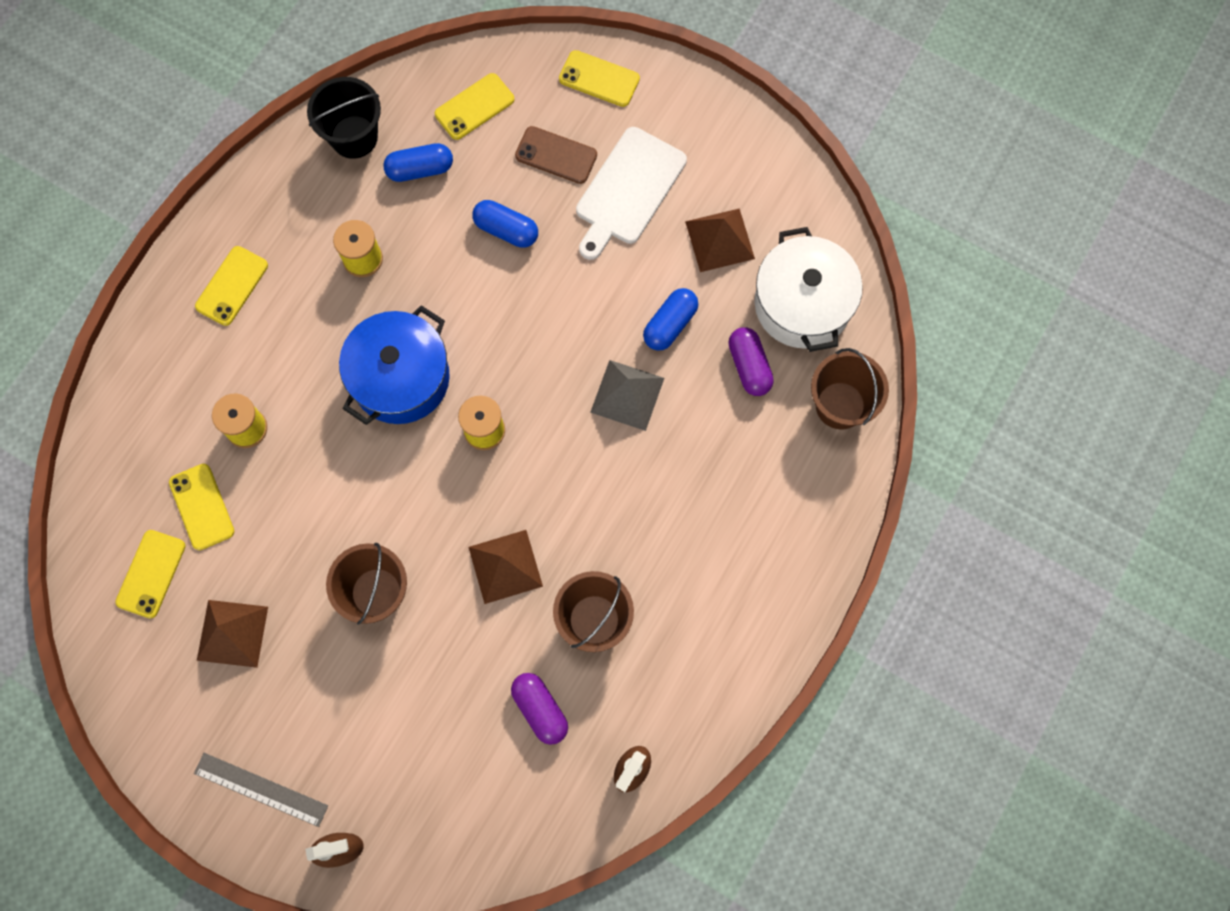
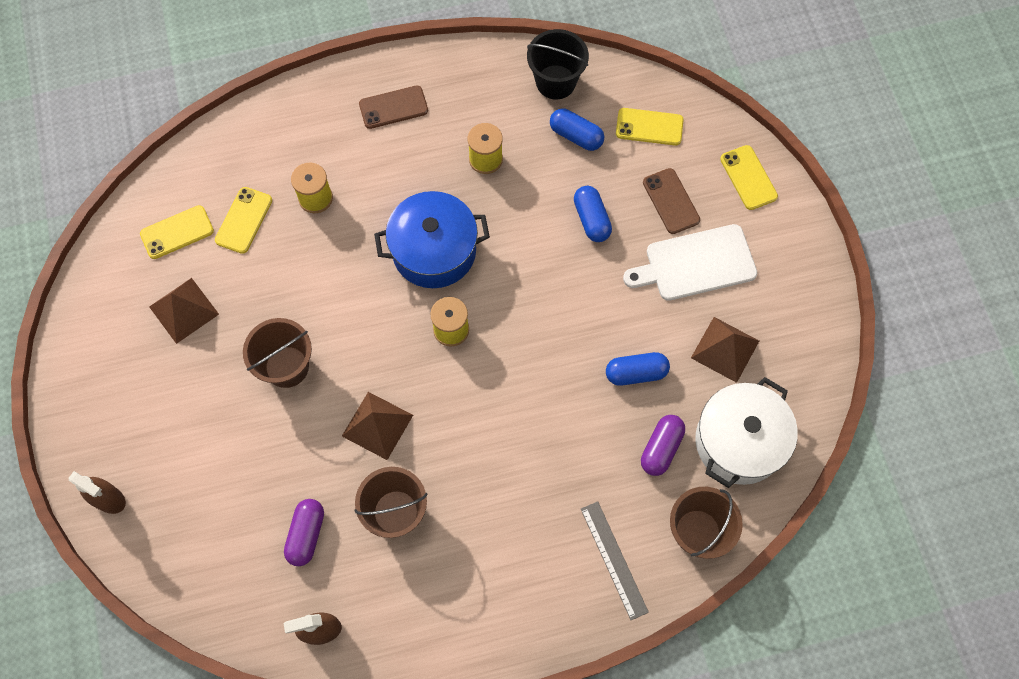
camera: 45 degrees right, 5 degrees down
grey ruler [194,753,328,827] -> grey ruler moved to [581,501,649,620]
yellow phone [195,246,268,326] -> brown phone [359,85,428,129]
grey pyramid [590,360,664,431] -> none

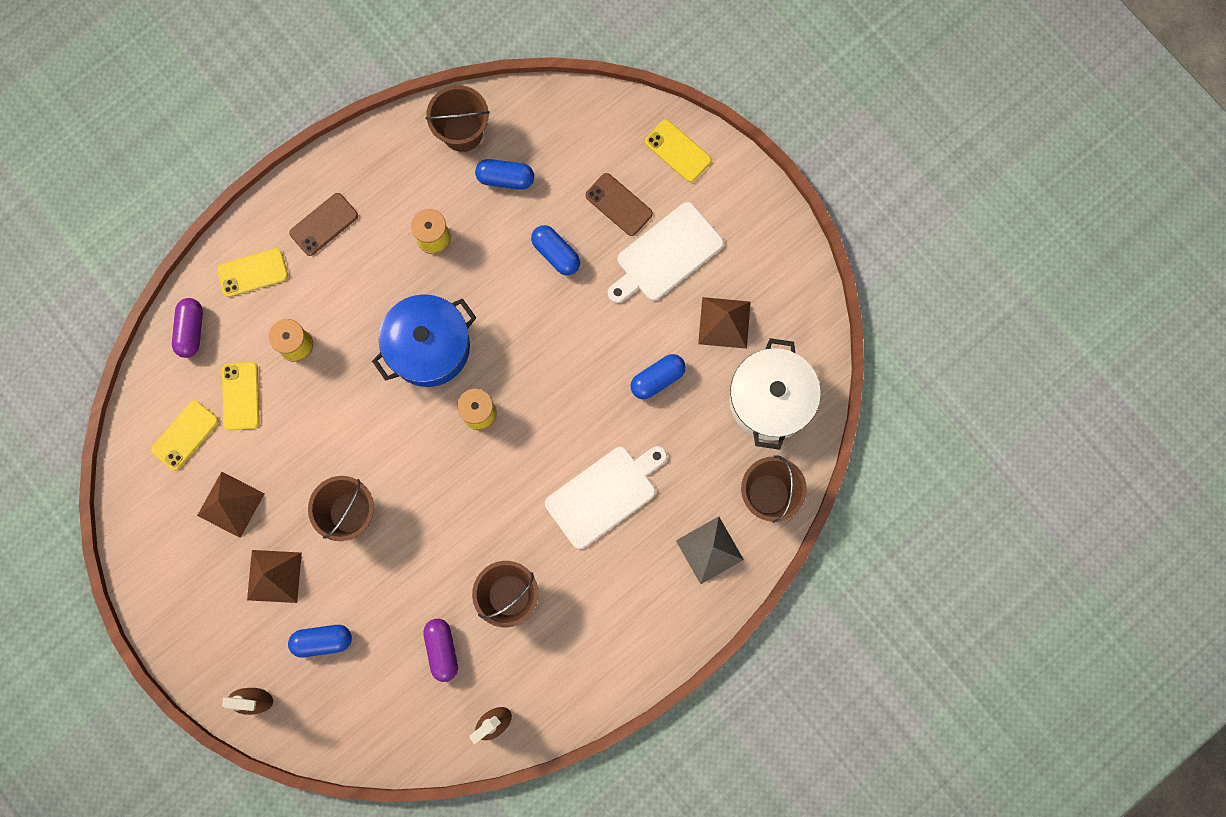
camera: 25 degrees left, 10 degrees up
brown pyramid [342,392,413,460] -> brown pyramid moved to [247,550,302,603]
black bucket [527,29,589,100] -> brown bucket [426,85,490,152]
grey ruler [581,501,649,620] -> grey pyramid [676,516,744,584]
yellow phone [616,108,684,145] -> yellow phone moved to [217,248,288,297]
purple capsule [641,415,685,476] -> purple capsule moved to [172,298,203,358]
none -> blue capsule [288,625,352,657]
none -> white cutting board [545,446,667,549]

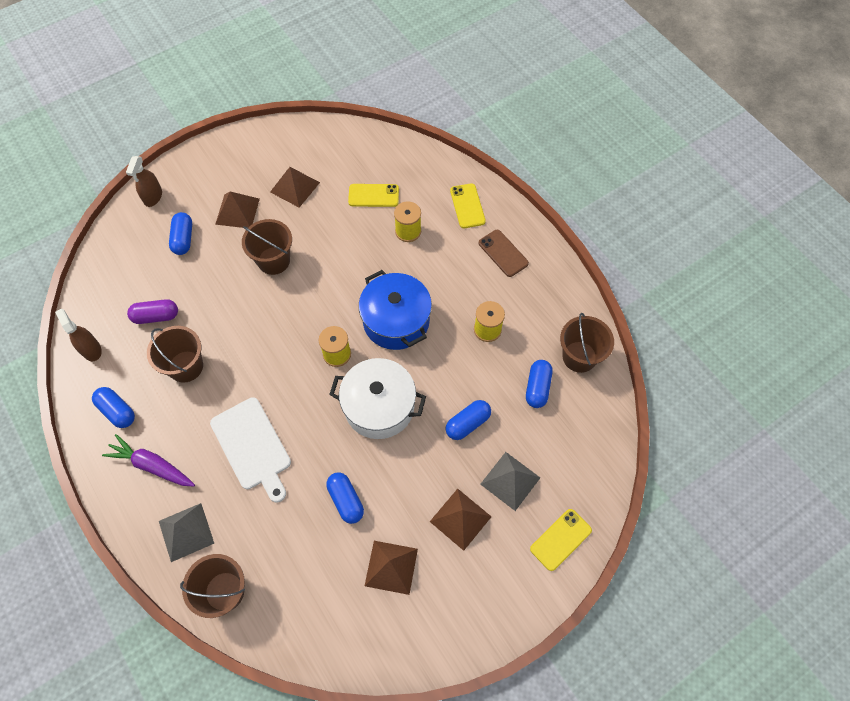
camera: 95 degrees right, 15 degrees down
yellow phone [151,401,219,470] -> none
purple capsule [172,298,203,358] -> none
brown phone [585,173,653,236] -> grey pyramid [480,452,540,511]
white cutting board [608,202,724,303] -> brown pyramid [430,489,492,551]
white pot [729,338,821,450] -> white pot moved to [329,358,426,439]
none -> blue capsule [92,387,135,428]
none -> purple carrot [102,434,195,487]

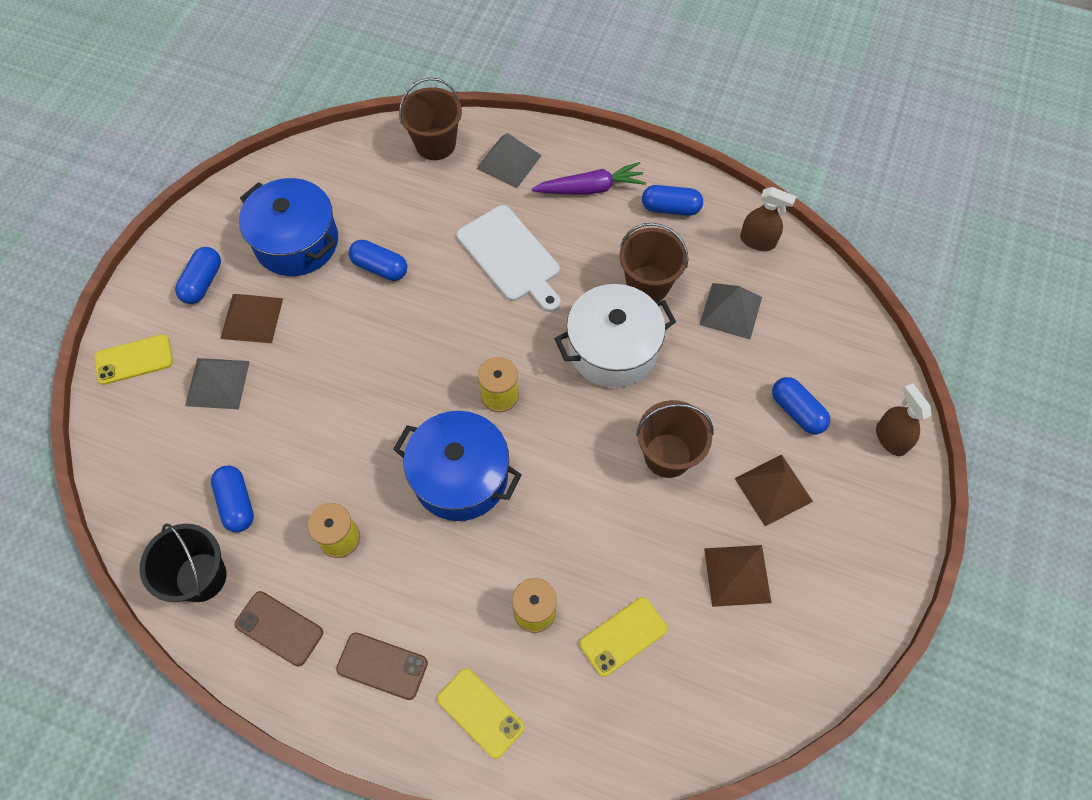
camera: 145 degrees right, 0 degrees up
purple capsule [127,299,178,324] -> grey pyramid [699,283,762,340]
white cutting board [210,397,291,502] -> white cutting board turned 150 degrees counterclockwise [457,205,561,312]
white pot [329,358,426,439] -> white pot moved to [554,284,676,388]
brown pyramid [365,541,418,595] -> blue pot [239,178,338,276]
blue capsule [446,400,491,440] -> blue capsule moved to [175,247,221,304]
yellow phone [530,509,592,571] -> yellow phone turned 60 degrees clockwise [95,334,173,385]
brown bucket [560,313,614,373] -> black bucket [140,523,226,602]
none -> brown phone [235,591,323,666]

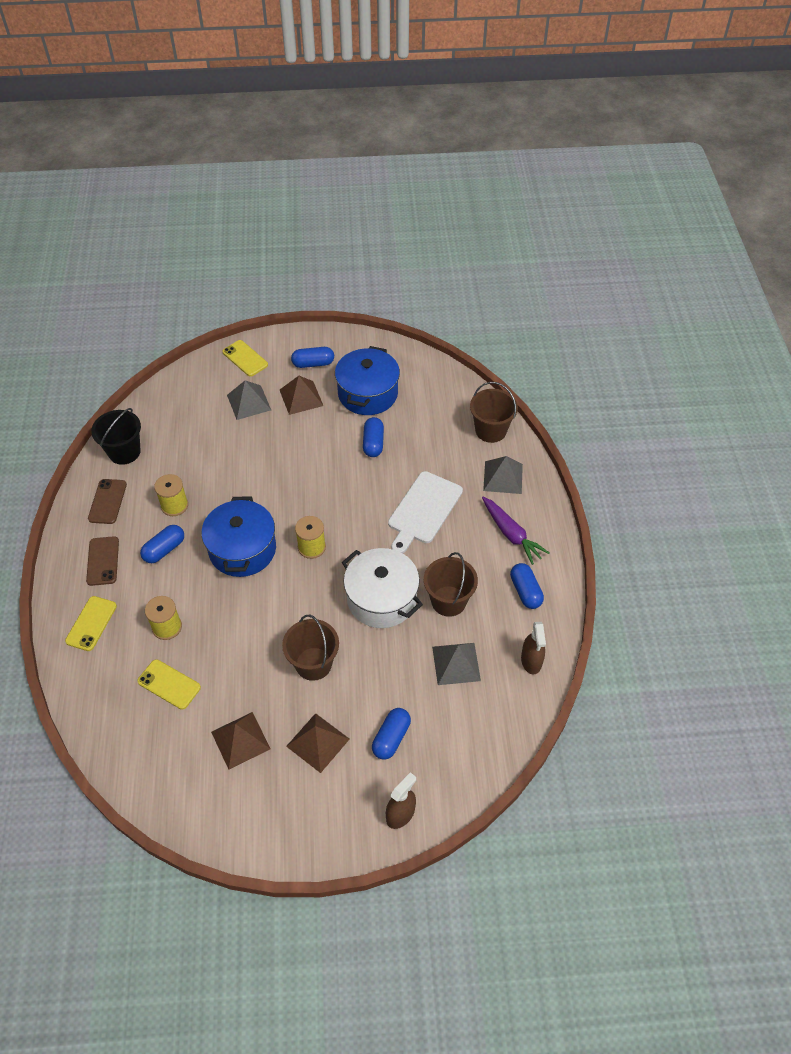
camera: 65 degrees right, 10 degrees down
blue capsule [211,466,254,532] -> blue capsule moved to [140,525,184,563]

